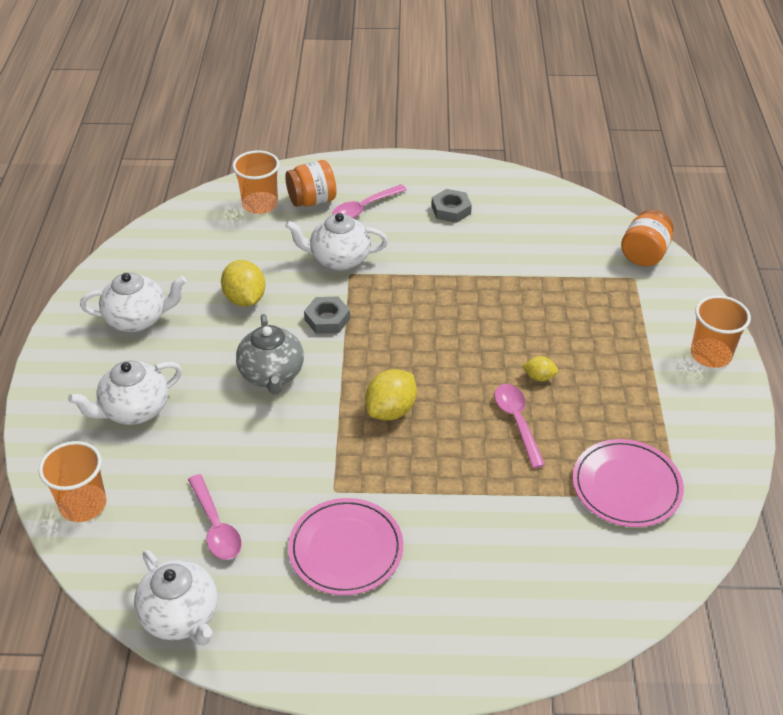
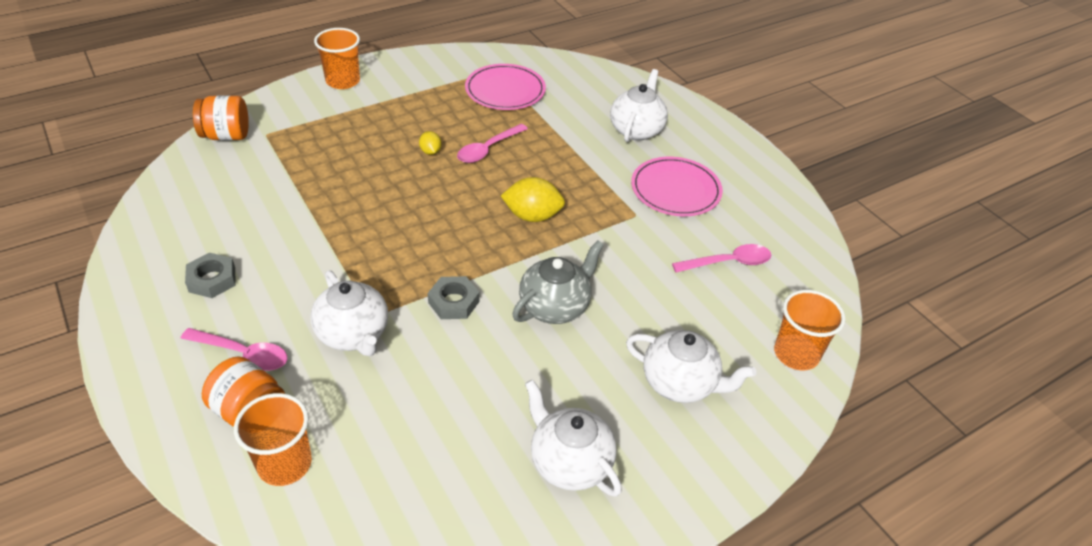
camera: 125 degrees left, 0 degrees up
white teapot [134,550,218,646] -> white teapot moved to [610,69,668,142]
pink spoon [188,474,242,560] -> pink spoon turned 45 degrees clockwise [672,244,771,273]
yellow lemon [221,260,265,307] -> none

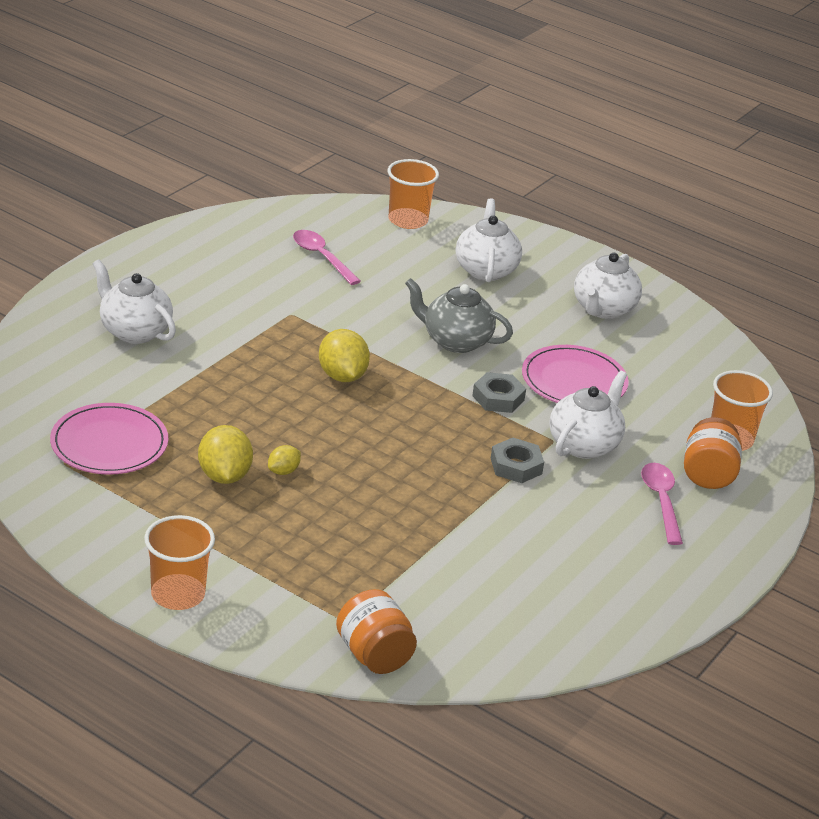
camera: 115 degrees left, 10 degrees down
grey nut [185,252,235,298] -> grey nut moved to [491,438,544,483]
pink spoon [457,124,528,163] -> none
white teapot [610,69,668,142] -> white teapot turned 45 degrees clockwise [93,259,176,344]
pink plate [631,157,723,216] -> pink plate moved to [522,345,629,403]
none -> yellow lemon [198,425,253,484]

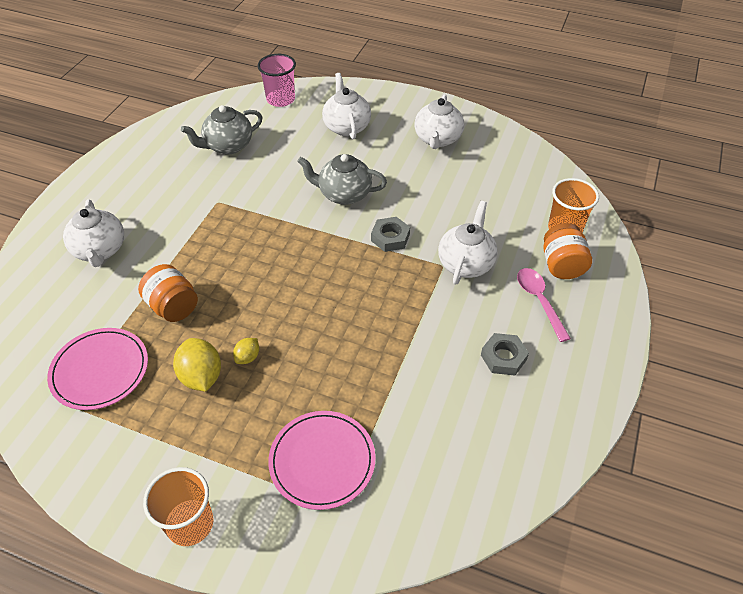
camera: 10 degrees left, 15 degrees up
white teapot [93,259,176,344] -> white teapot turned 135 degrees counterclockwise [63,199,124,267]
pink spoon [293,230,361,285] -> grey teapot [181,105,262,154]
yellow lemon [319,329,370,382] -> none
orange jar [336,589,417,674] -> orange jar moved to [138,264,198,322]
orange cup [388,159,439,229] -> pink cup [258,54,296,107]
grey nut [491,438,544,483] -> grey nut moved to [481,333,529,376]
pink plate [522,345,629,403] -> pink plate moved to [268,411,376,510]

